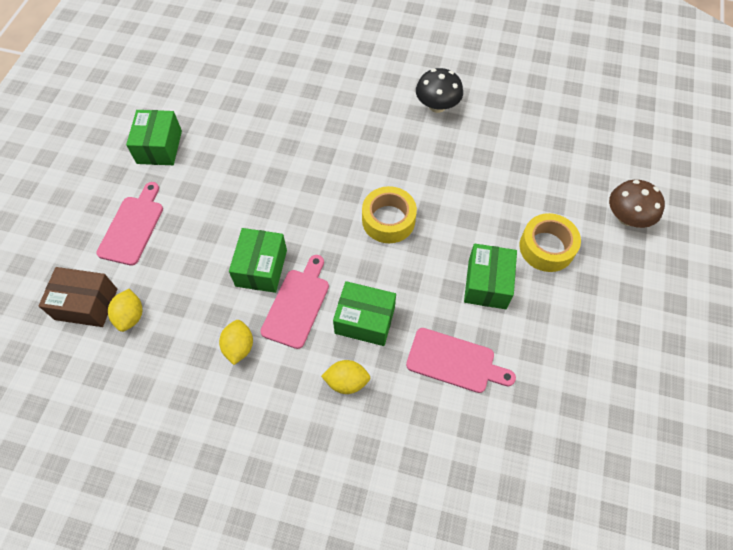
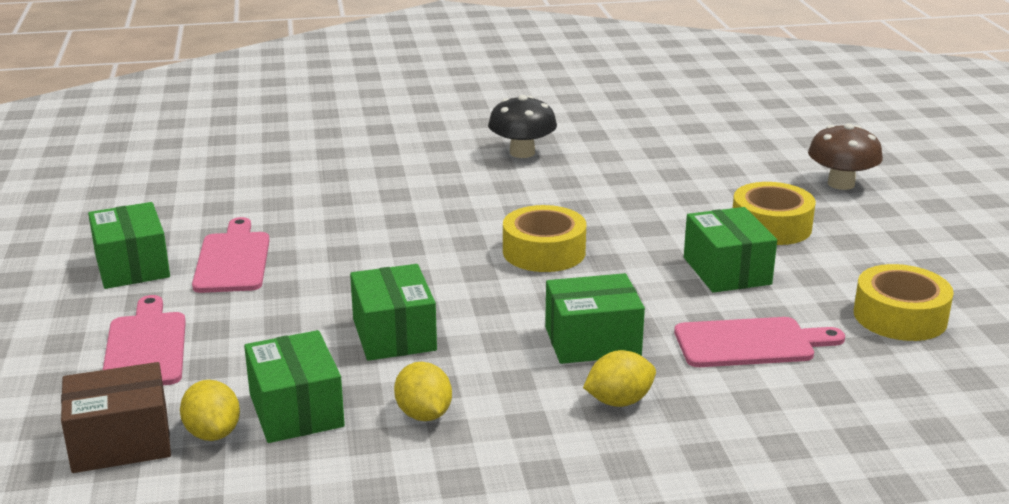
camera: 25 degrees left, 35 degrees down
pink cutting board [260,255,329,349] -> pink cutting board moved to [192,217,270,293]
none -> green box [244,330,345,443]
none -> yellow tape [854,264,954,341]

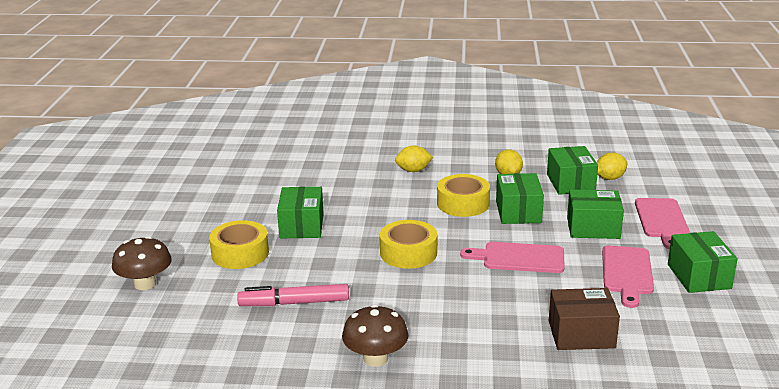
camera: 165 degrees left, 0 degrees up
brown box [61,362,171,473] -> brown box moved to [549,288,620,350]
yellow lemon [180,380,240,441] -> yellow lemon turned 75 degrees clockwise [596,153,628,180]
black mushroom [488,95,557,158] -> brown mushroom [342,304,409,367]
green box [545,273,645,364] -> green box moved to [567,189,624,239]
pink cutting board [674,317,845,367] -> pink cutting board moved to [460,242,564,273]
yellow tape [854,264,954,341] -> yellow tape moved to [437,174,490,217]
none -> pink marker [237,284,349,306]

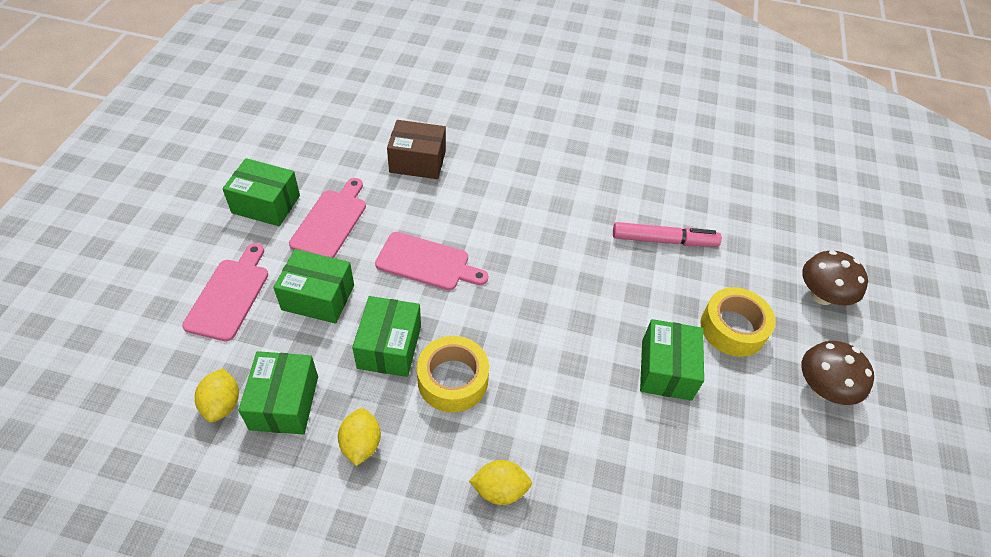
camera: 175 degrees left, 25 degrees up
brown mushroom [342,304,409,367] -> brown mushroom moved to [802,341,874,405]
yellow tape [380,220,437,269] -> none
yellow lemon [596,153,628,180] -> yellow lemon turned 75 degrees counterclockwise [195,368,239,422]
green box [668,231,738,293] -> green box turned 75 degrees counterclockwise [222,158,300,226]

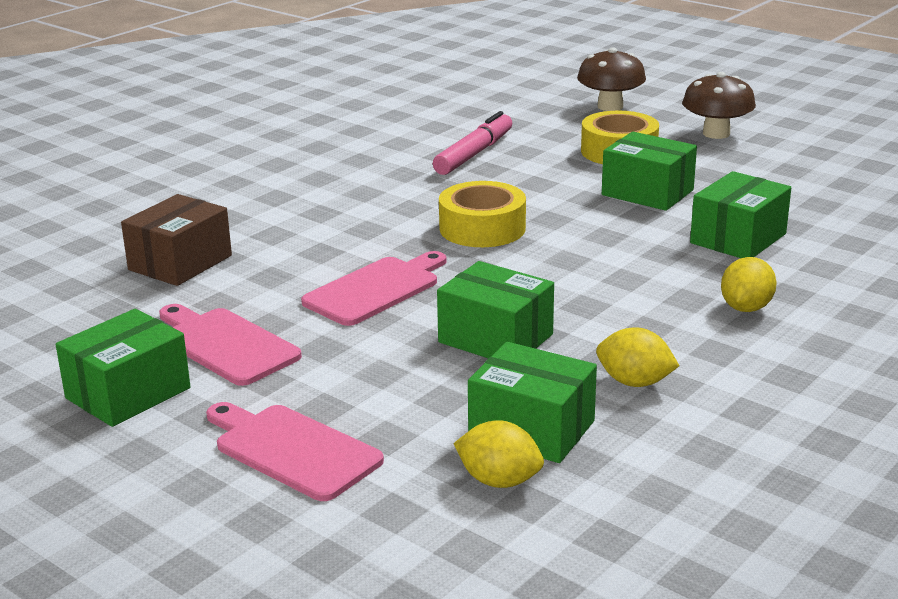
camera: 60 degrees left, 25 degrees down
green box [273,249,354,324] -> green box moved to [690,171,791,258]
yellow tape [417,336,489,413] -> yellow tape moved to [439,181,526,247]

